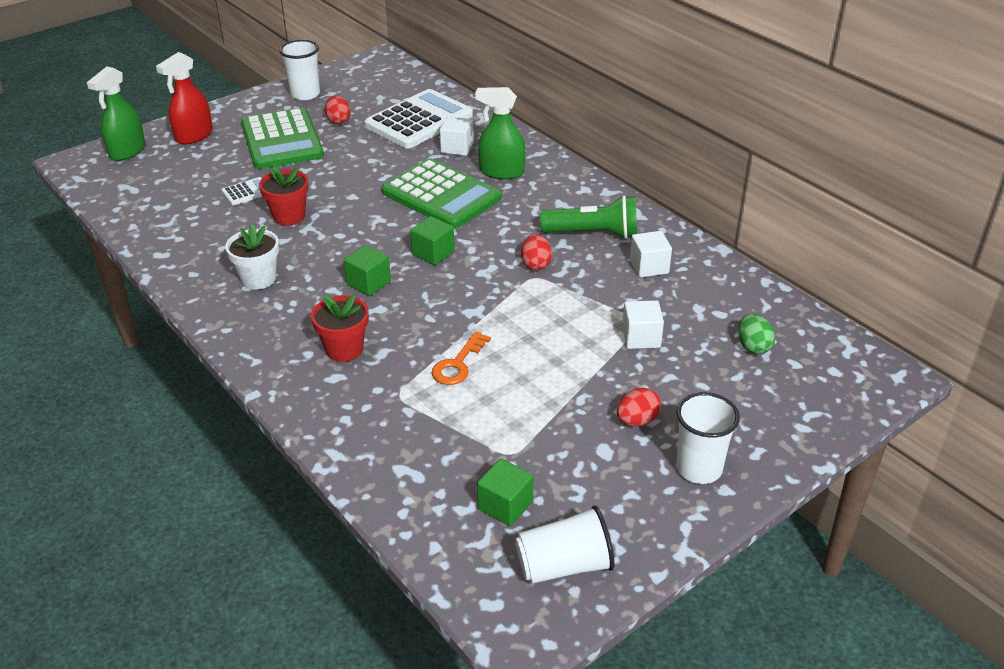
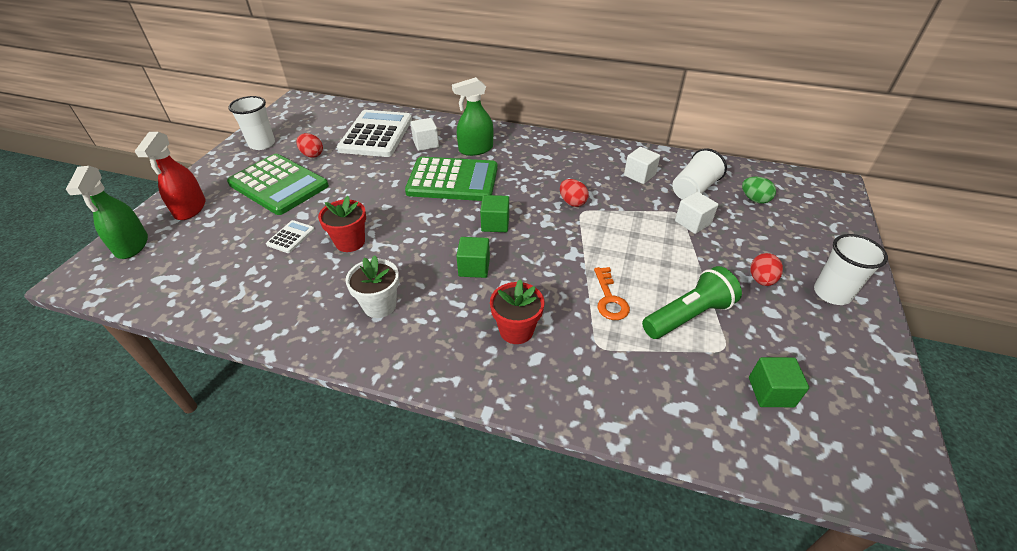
camera: 35 degrees left, 5 degrees up
white cup [515,505,615,584] -> white cup moved to [672,148,727,200]
green flashlight [540,195,637,239] -> green flashlight moved to [642,266,742,339]

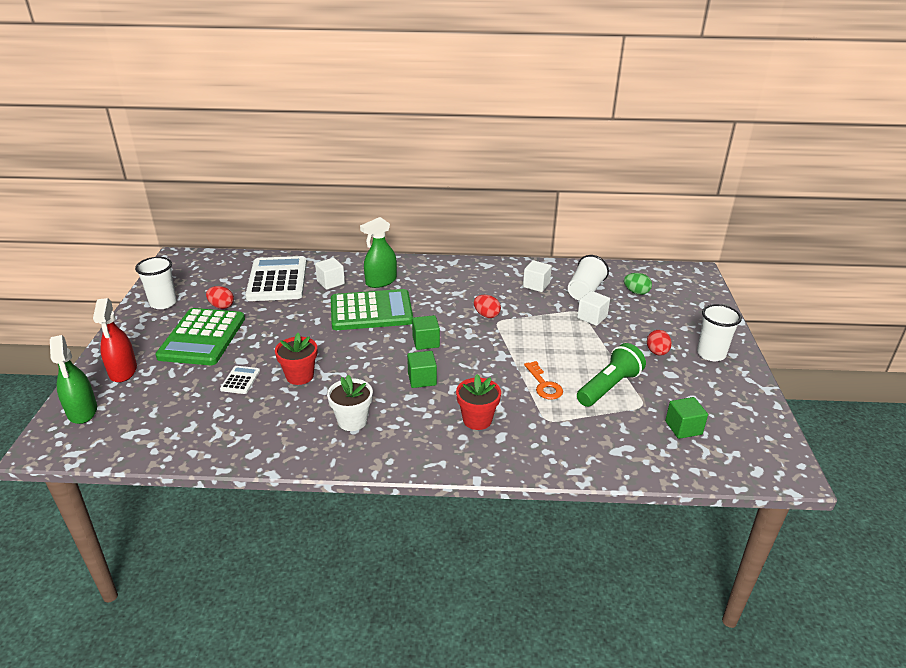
camera: 15 degrees left, 10 degrees down
green calculator [227,154,329,215] -> green calculator turned 75 degrees clockwise [155,308,245,365]

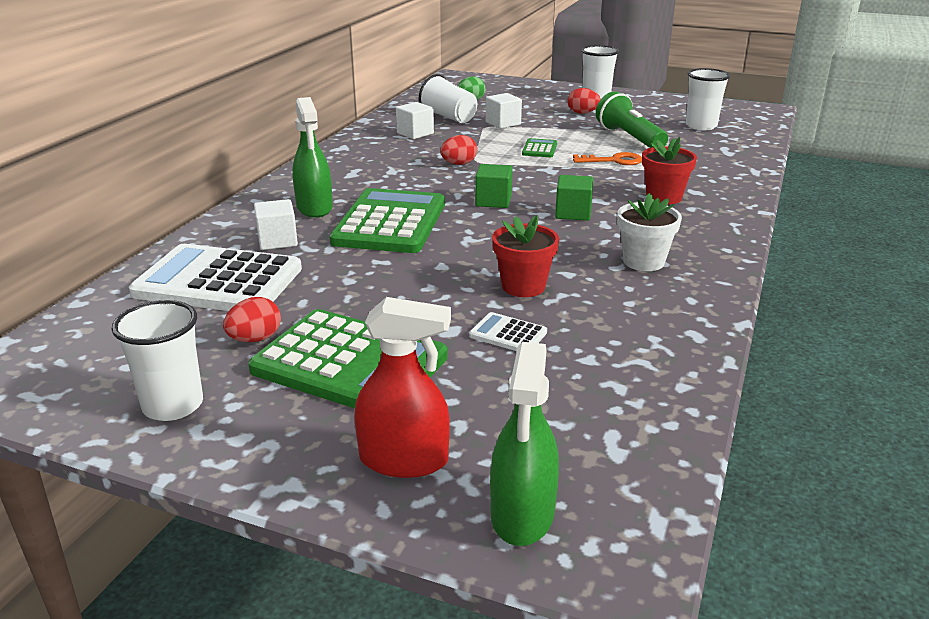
camera: 70 degrees left, 5 degrees down
green spray bottle [50,335,97,424] -> green spray bottle turned 105 degrees clockwise [490,342,559,546]
green cube [665,397,708,439] -> white cup [686,68,730,130]
none -> green calculator [522,138,557,157]

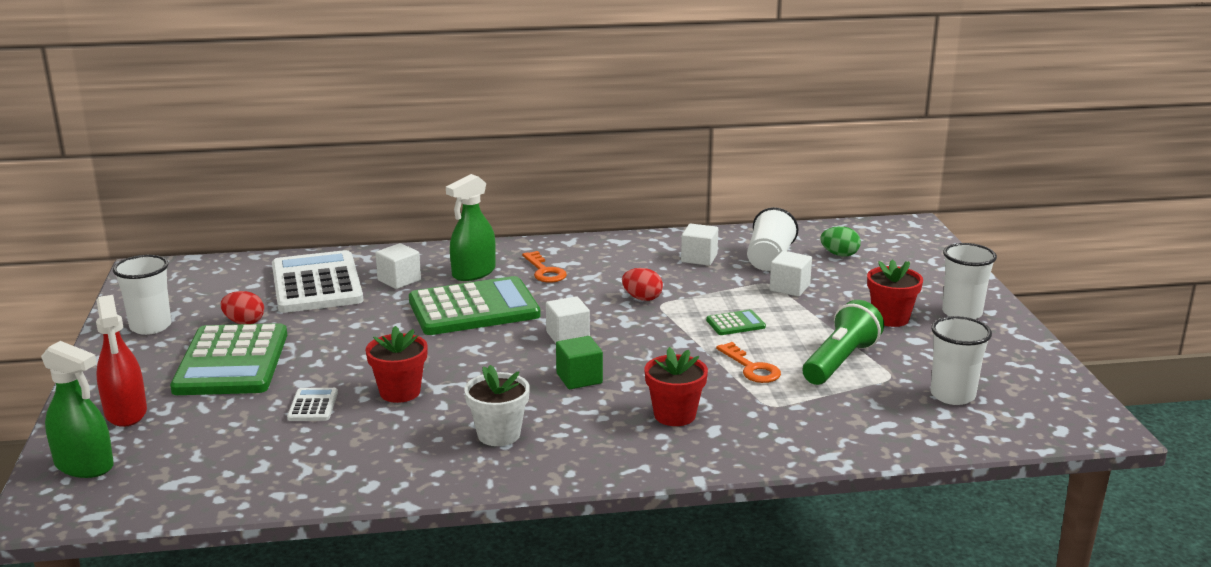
camera: 60 degrees right, 5 degrees down
green cube [475,164,512,208] -> white cube [546,296,590,343]
green spray bottle [490,342,559,546] -> green spray bottle turned 135 degrees counterclockwise [41,341,114,478]
red egg [567,88,601,114] -> red flower pot [867,259,923,327]
none -> orange key [522,251,567,283]

